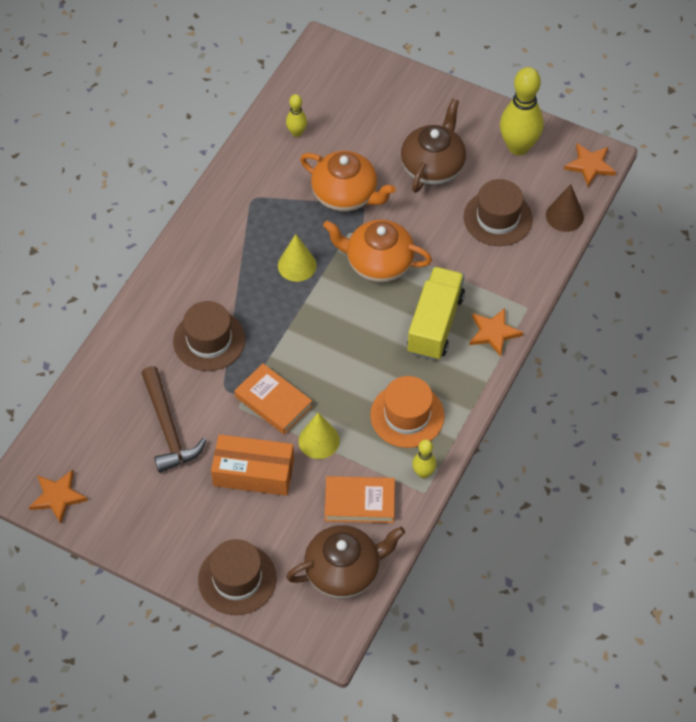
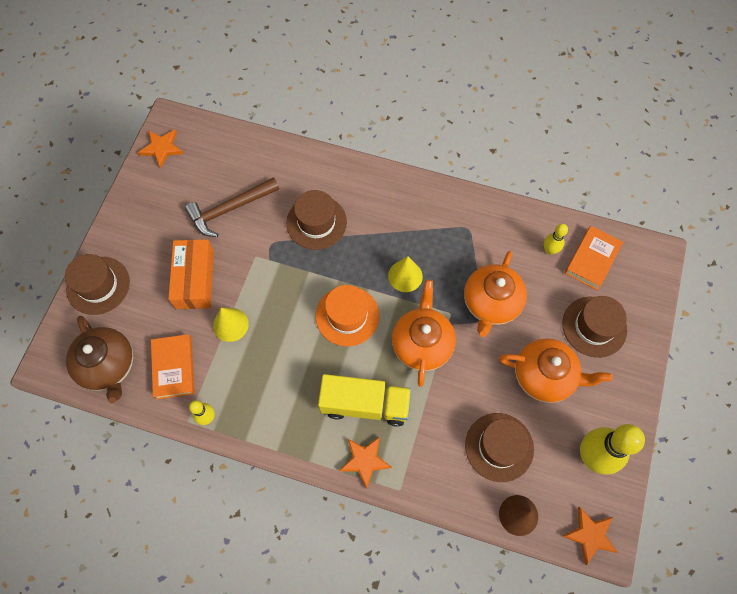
camera: 80 degrees right, 10 degrees up
orange book [235,363,313,435] -> orange book moved to [565,226,623,290]
orange hat [370,376,445,448] -> orange hat moved to [316,285,379,346]
brown teapot [401,99,466,193] -> orange teapot [499,338,612,403]
none -> brown hat [562,296,627,358]

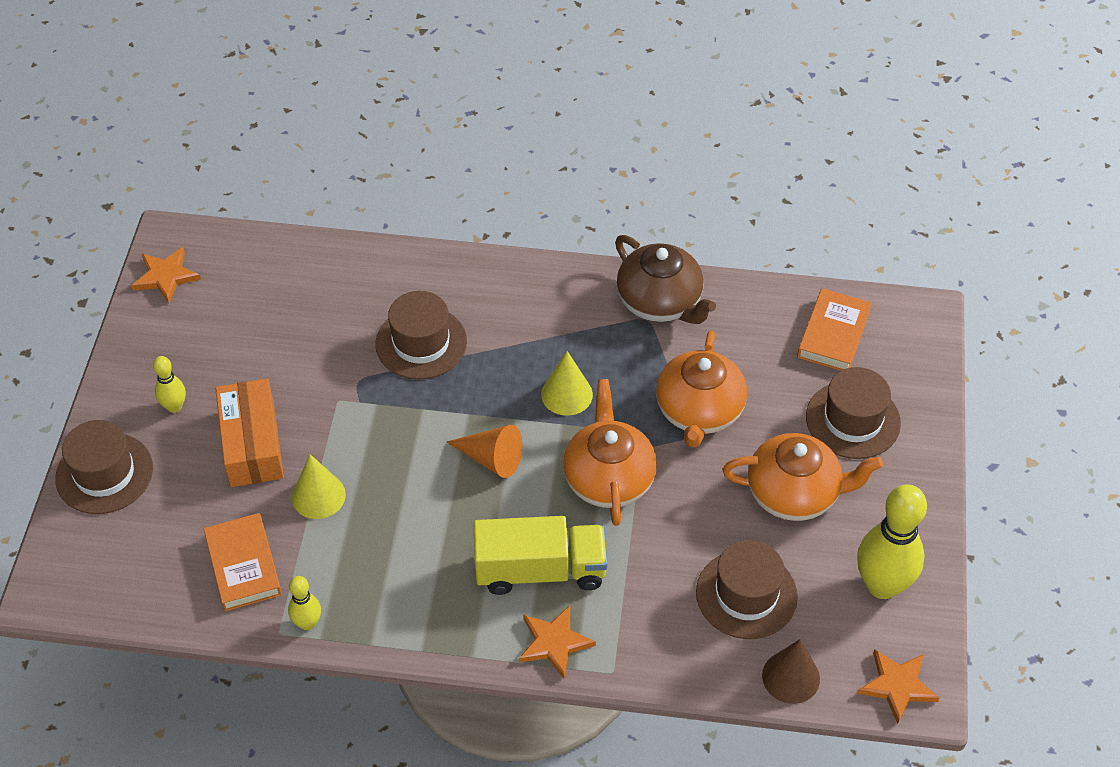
camera: 10 degrees left, 15 degrees down
brown teapot [66,316,133,403] -> brown teapot moved to [615,235,716,324]
brown hammer [185,177,279,237] -> none
orange hat [316,285,379,346] -> orange cone [447,425,522,478]
yellow bowling pin [544,224,568,255] -> yellow bowling pin moved to [153,356,186,413]

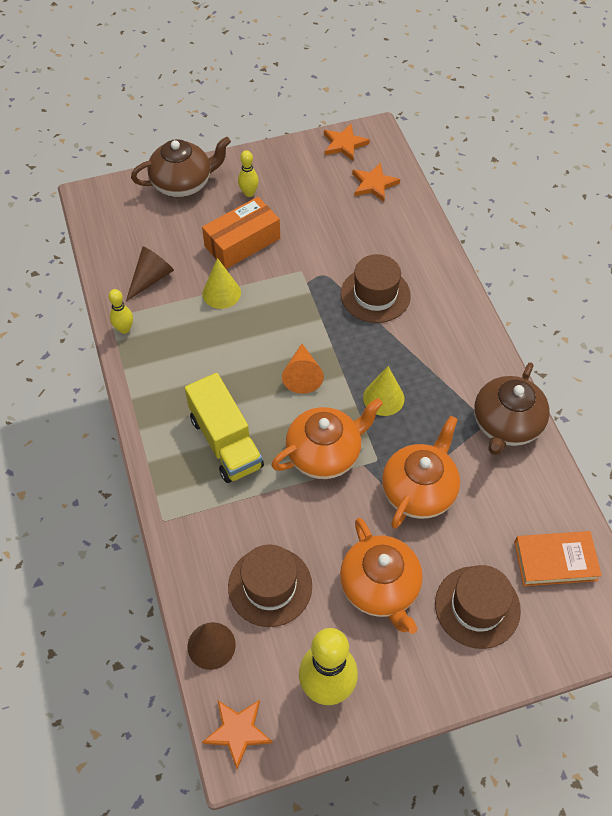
camera: 65 degrees right, 5 degrees up
brown hat [55,420,153,514] -> brown teapot [131,136,231,197]
orange book [204,513,282,611] -> brown cone [126,247,174,301]
orange star [519,606,596,679] -> orange star moved to [352,163,400,202]
orange teapot [656,331,747,448] -> orange teapot turned 135 degrees clockwise [382,416,460,529]

